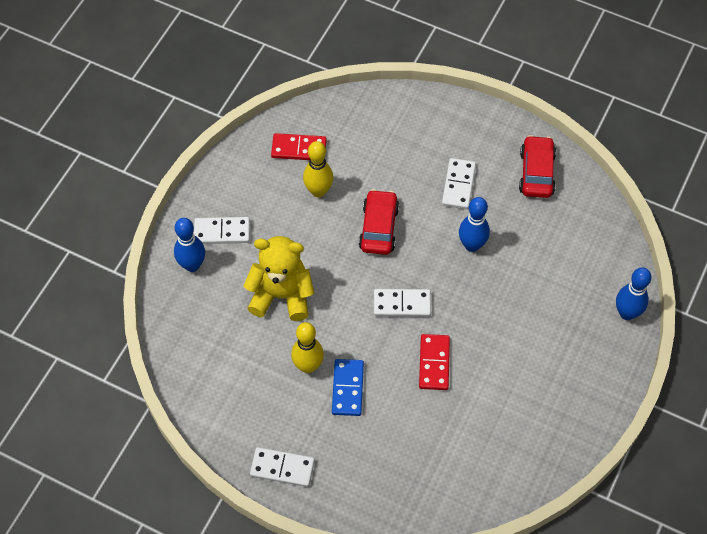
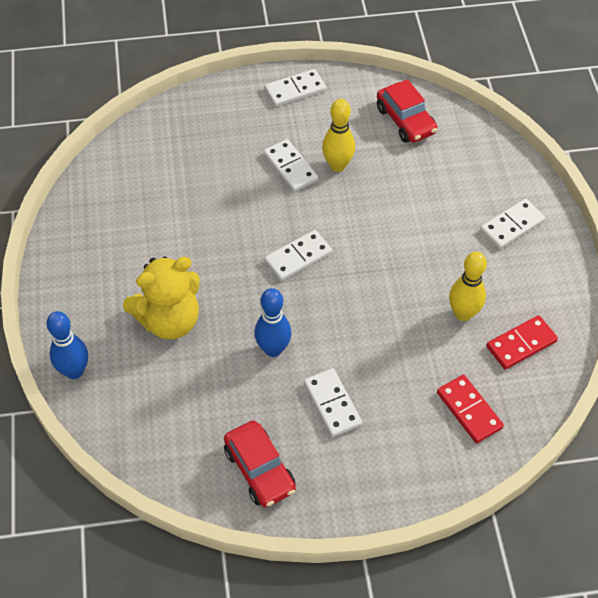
camera: 145 degrees right, 5 degrees down
blue bowling pin [174,218,205,272] -> none
yellow teddy bear [243,236,314,321] -> yellow teddy bear moved to [123,256,200,340]
blue domino [332,359,364,416] -> white domino [264,139,318,192]
red car [359,189,399,255] -> red car moved to [377,79,437,143]
red domino [419,334,450,390] -> red domino moved to [437,375,504,443]

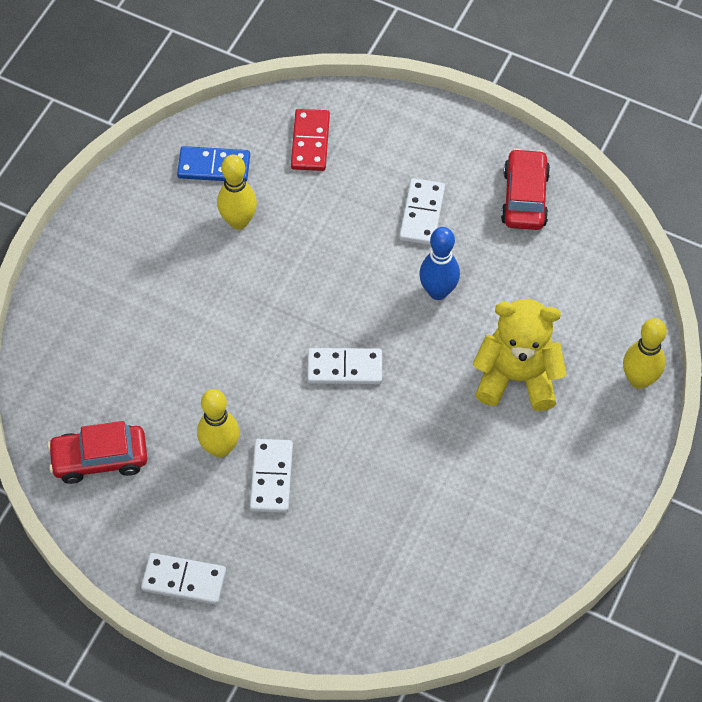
camera: 145 degrees left, 5 degrees up
blue bowling pin [46,311,88,379] -> yellow bowling pin [623,318,667,389]
red car [377,79,437,143] -> red car turned 105 degrees counterclockwise [47,421,147,484]
white domino [480,199,545,249] -> none
red domino [486,315,558,370] -> blue domino [177,146,250,182]

